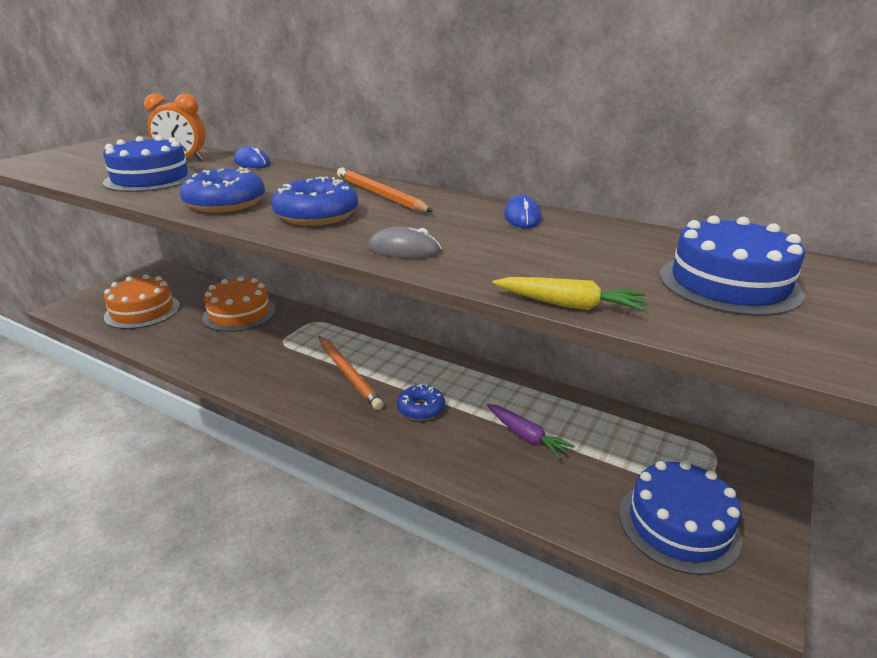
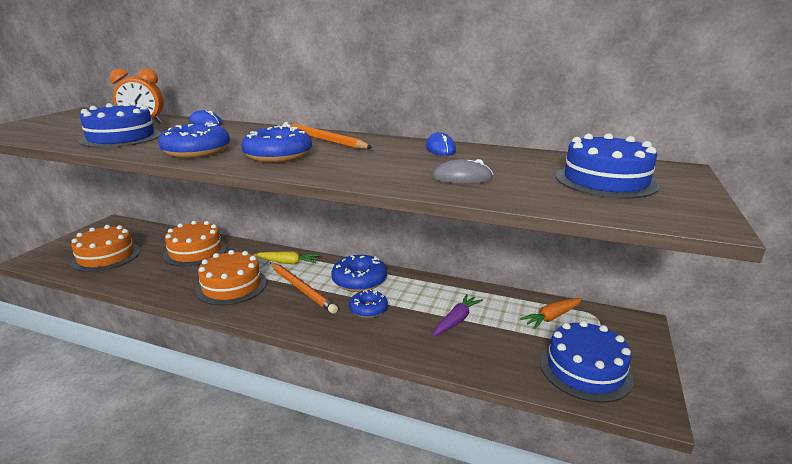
camera: 10 degrees left, 5 degrees down
grey mouse [368,227,442,258] -> grey mouse moved to [432,159,493,184]
purple carrot [487,404,575,460] -> purple carrot turned 90 degrees counterclockwise [433,294,483,336]
yellow carrot [492,277,646,311] -> yellow carrot moved to [253,252,319,264]
none -> orange cake [196,250,267,305]
none -> blue donut [331,255,387,292]
none -> orange carrot [520,298,582,329]

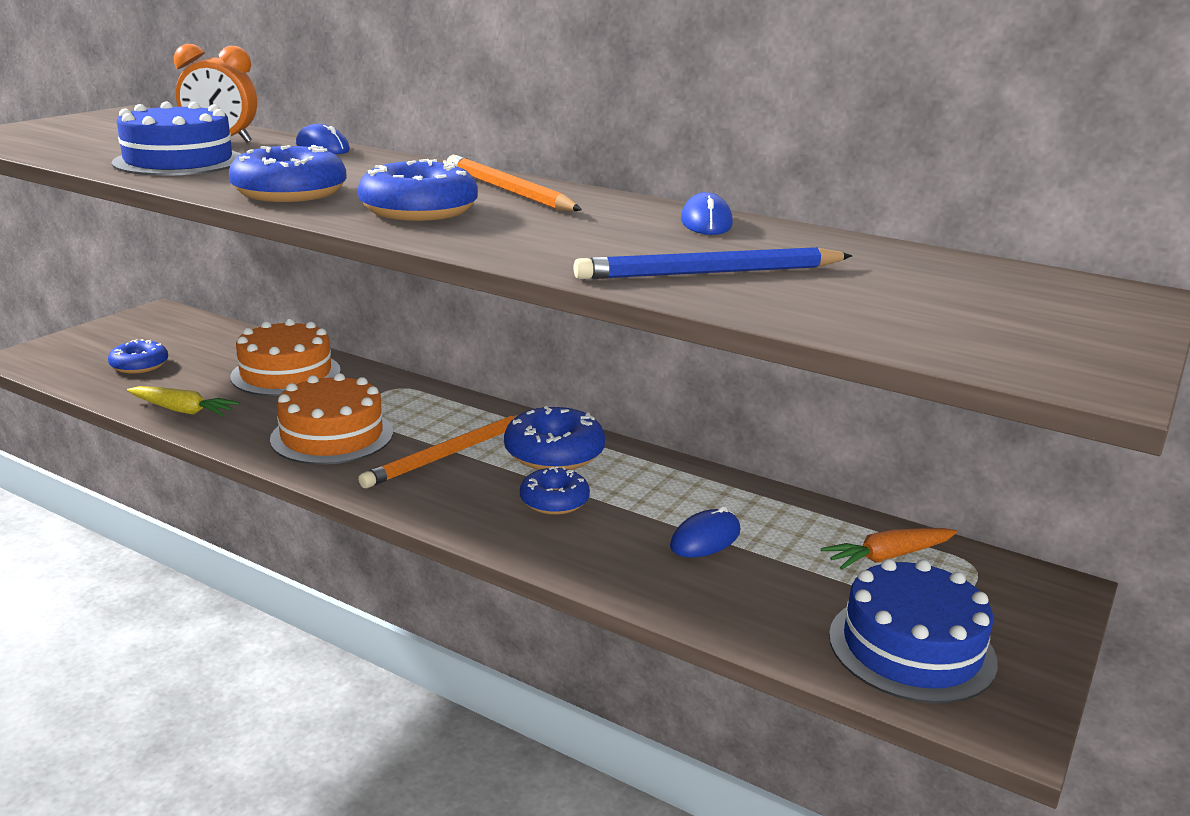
camera: 10 degrees right, 0 degrees up
orange cake [71,225,140,272] -> blue donut [108,339,168,374]
yellow carrot [253,252,319,264] -> yellow carrot moved to [127,386,240,416]
orange pencil [270,262,338,314] -> orange pencil turned 75 degrees clockwise [358,415,518,488]
grey mouse [432,159,493,184] -> blue pencil [573,247,852,279]
purple carrot [433,294,483,336] -> blue mouse [670,506,740,558]
blue cake [556,133,659,199] -> none

